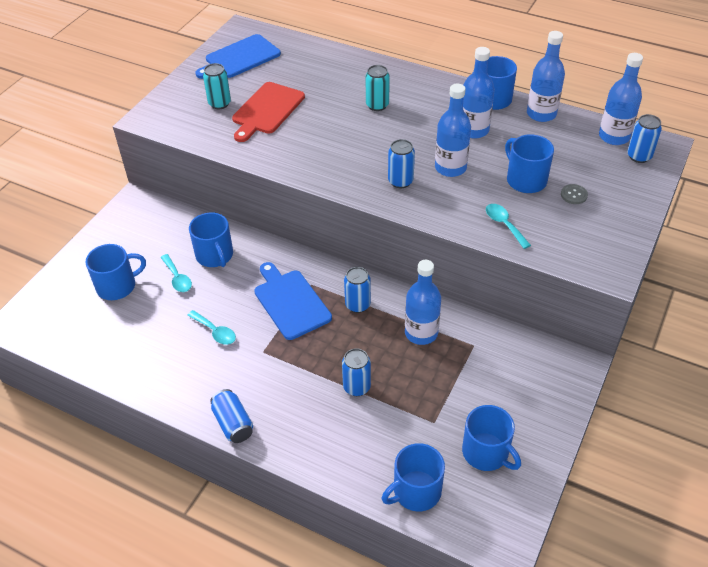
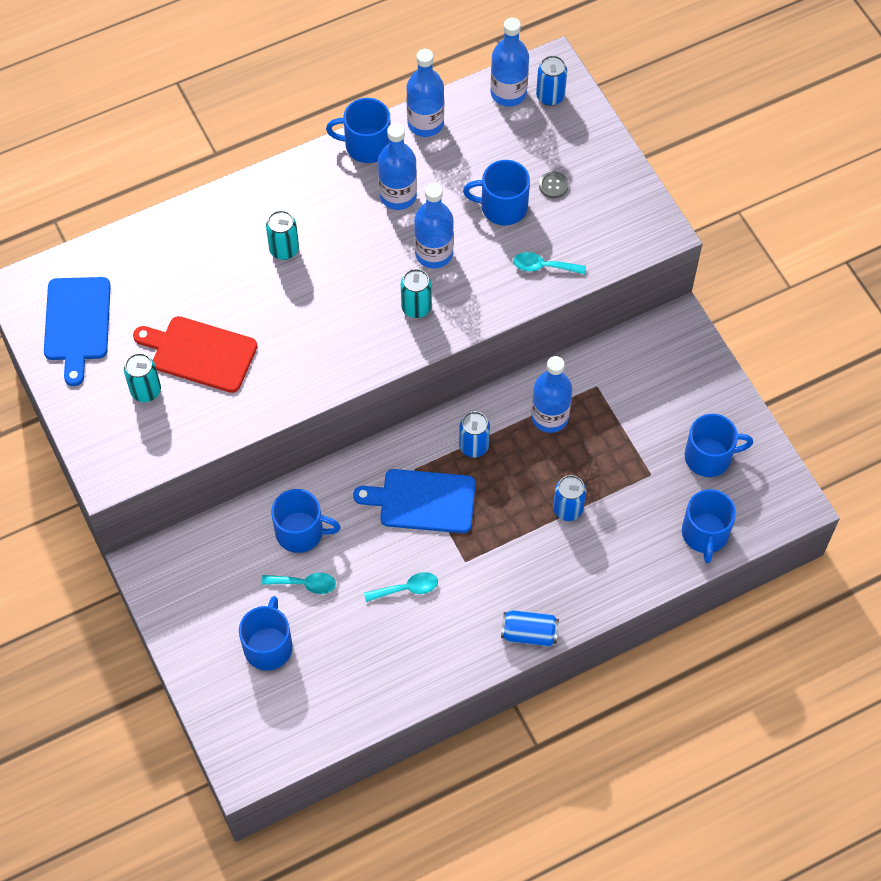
camera: 55 degrees left, 15 degrees up
red cutting board [232,82,305,142] -> red cutting board turned 135 degrees clockwise [133,316,257,393]
blue can [388,139,415,189] -> turquoise can [401,269,432,318]

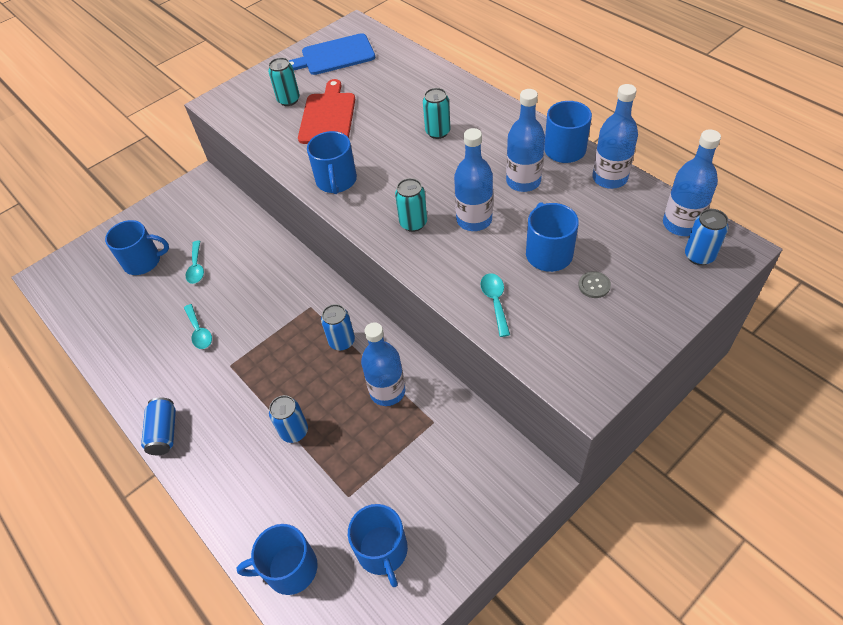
camera: 80 degrees right, 10 degrees down
blue mug [271,489,341,553] -> blue mug moved to [307,131,357,194]
blue cutting board [353,469,476,533] -> none

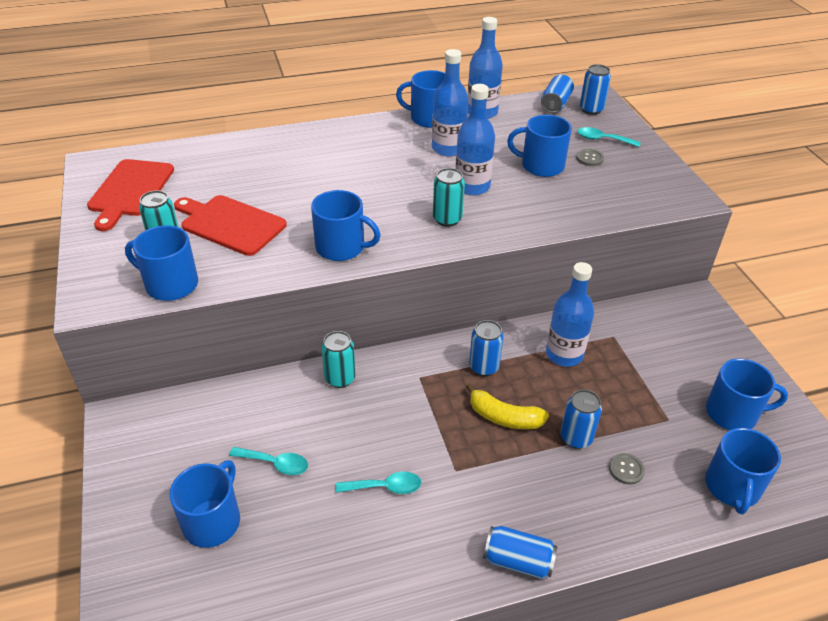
camera: 70 degrees left, 10 degrees down
blue cutting board [289,33,375,75] -> red cutting board [87,159,174,231]
turquoise can [423,88,450,139] -> turquoise can moved to [321,331,356,388]
turquoise spoon [480,273,510,337] -> turquoise spoon moved to [577,127,641,147]
blue bottle [663,129,721,236] -> blue can [541,75,574,113]
none -> blue mug [125,225,198,301]
none -> yellow banana [466,383,549,429]
none -> grey button [609,453,645,485]

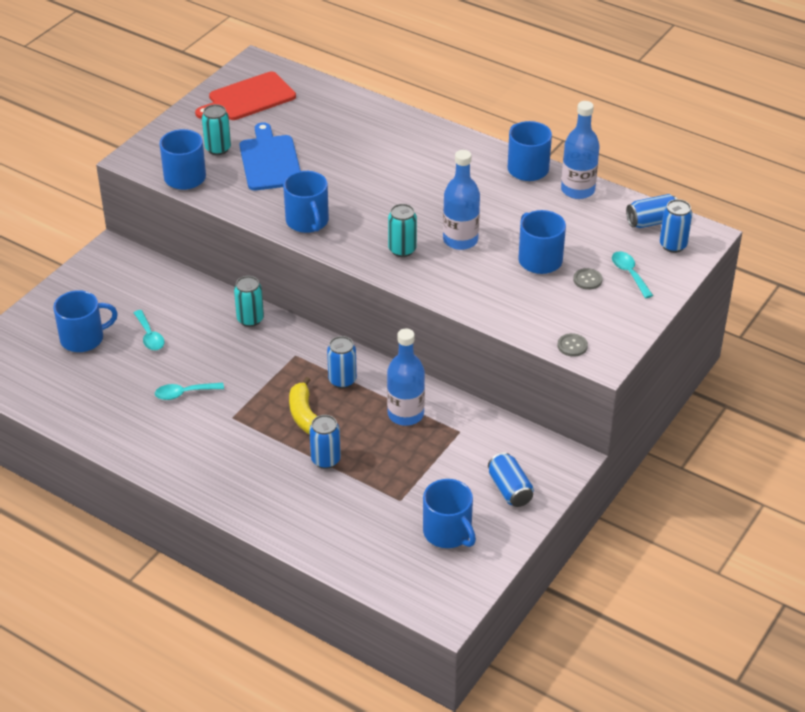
camera: 50 degrees right, 0 degrees up
red cutting board [174,195,287,256] -> blue cutting board [240,122,301,190]
turquoise spoon [336,472,421,494] -> turquoise spoon turned 120 degrees clockwise [155,383,224,400]
blue bottle [432,49,469,156] -> none
blue can [483,526,558,579] -> blue can moved to [488,452,534,507]
grey button [609,453,645,485] -> grey button moved to [557,333,588,357]
blue mug [705,428,781,515] -> none

